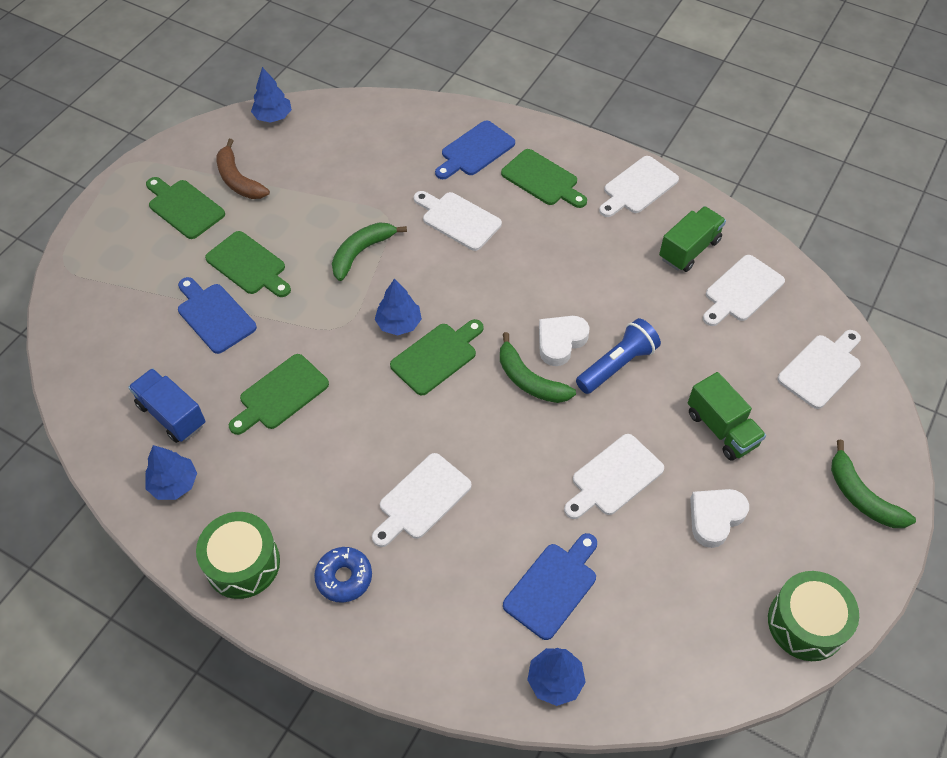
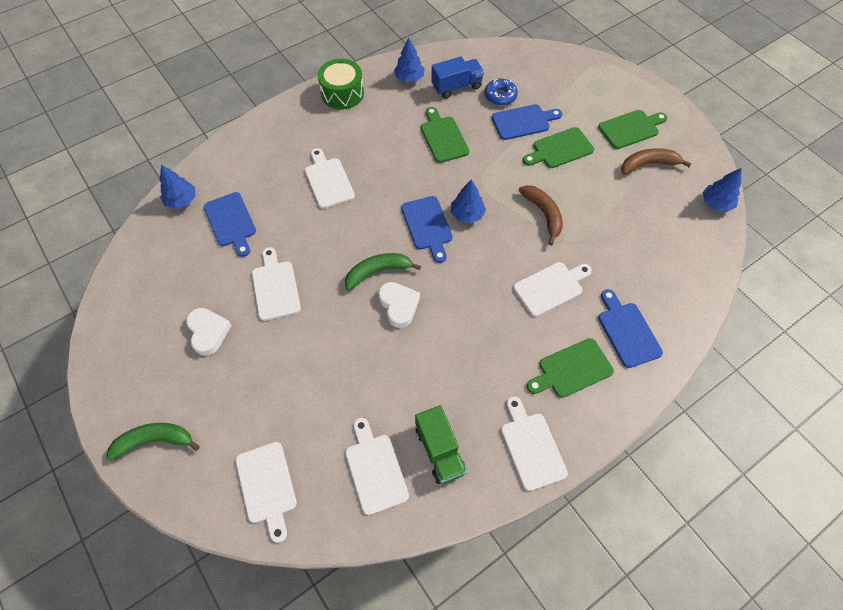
camera: 115 degrees right, 5 degrees up
blue donut [314,547,372,603] -> blue donut moved to [485,79,518,106]
green banana [332,222,407,281] -> brown banana [519,185,563,246]
green cutting board [390,319,484,396] -> blue cutting board [401,196,453,263]
blue flashlight [576,318,661,394] -> none
green truck [688,372,766,461] -> none
green drum [768,571,859,661] -> none

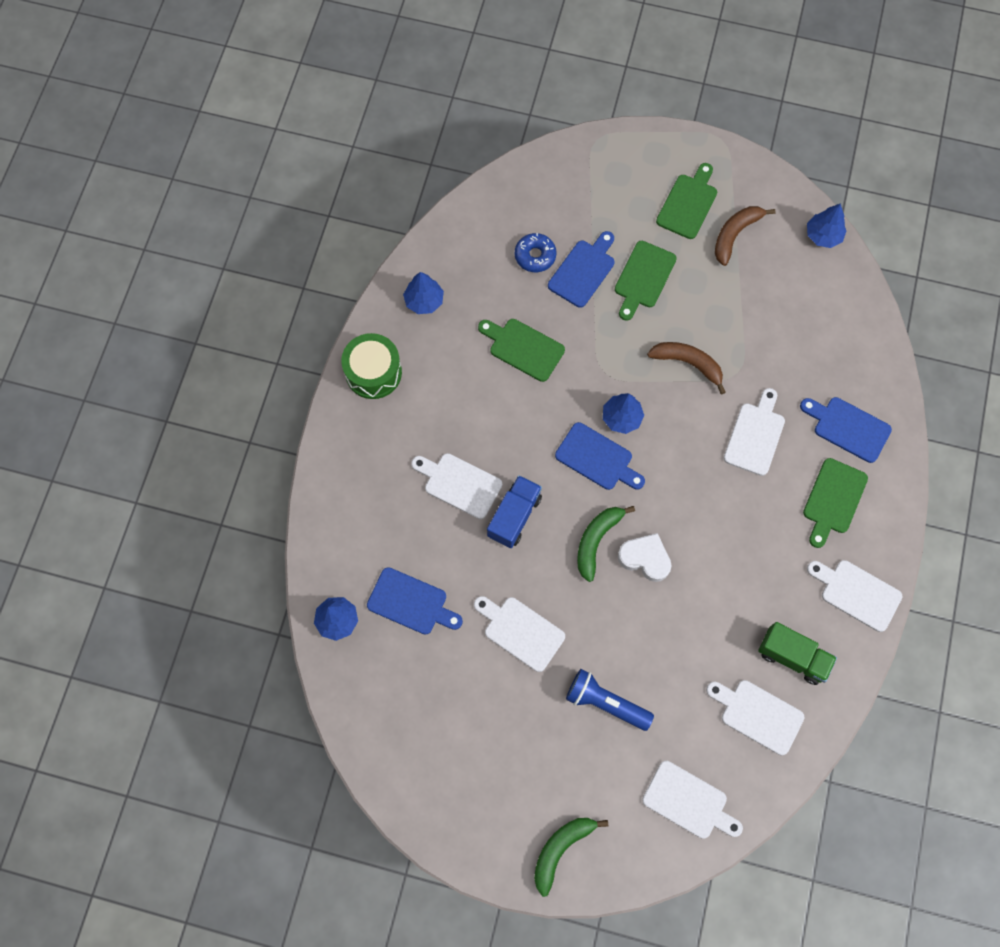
camera: 40 degrees left, 10 degrees up
white heart [186,308,232,356] -> none
blue truck [431,56,484,99] -> blue truck moved to [487,475,542,548]
none -> blue flashlight [566,669,654,731]

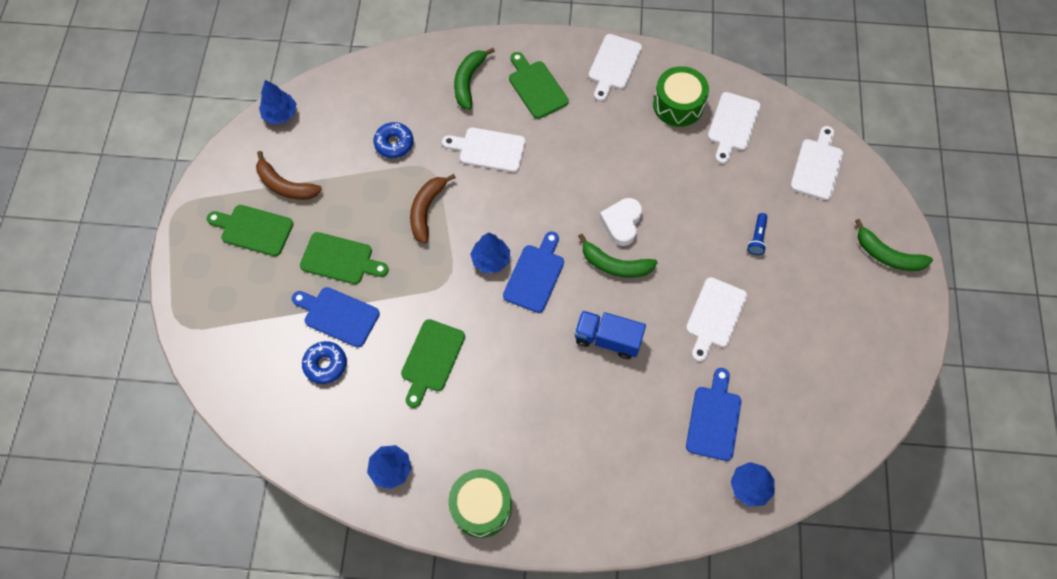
camera: 100 degrees left, 5 degrees down
white cutting board [411,453,502,519] -> none
blue flashlight [566,669,654,731] -> blue flashlight [747,213,767,255], size x0.58
green truck [758,622,837,685] -> green drum [653,66,709,127]
blue cutting board [800,397,892,463] -> green banana [454,48,495,110]
green cutting board [803,458,868,548] -> green cutting board turned 135 degrees counterclockwise [509,52,569,119]
none -> blue donut [373,122,414,158]

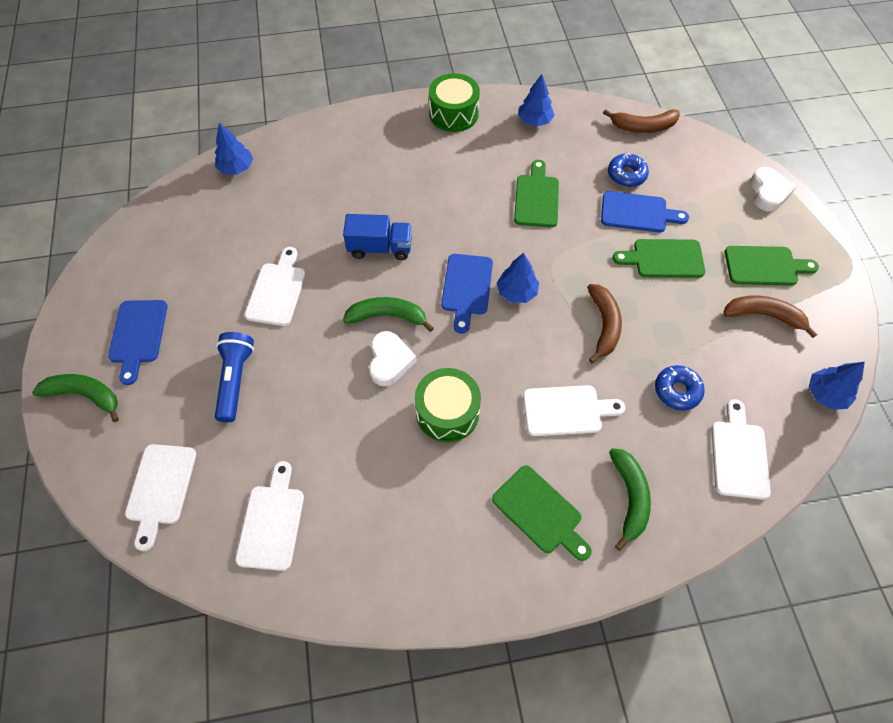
camera: 165 degrees right, 5 degrees down
white cutting board [588,34,642,102] -> white cutting board moved to [711,399,771,500]
green drum [653,66,709,127] -> green drum moved to [415,368,481,442]
blue cutting board [686,368,741,461] -> blue cutting board moved to [108,300,167,385]
blue flashlight [747,213,767,255] -> blue flashlight [215,332,254,422], size x1.74
none -> brown banana [603,109,680,133]
none -> white heart [750,167,797,212]

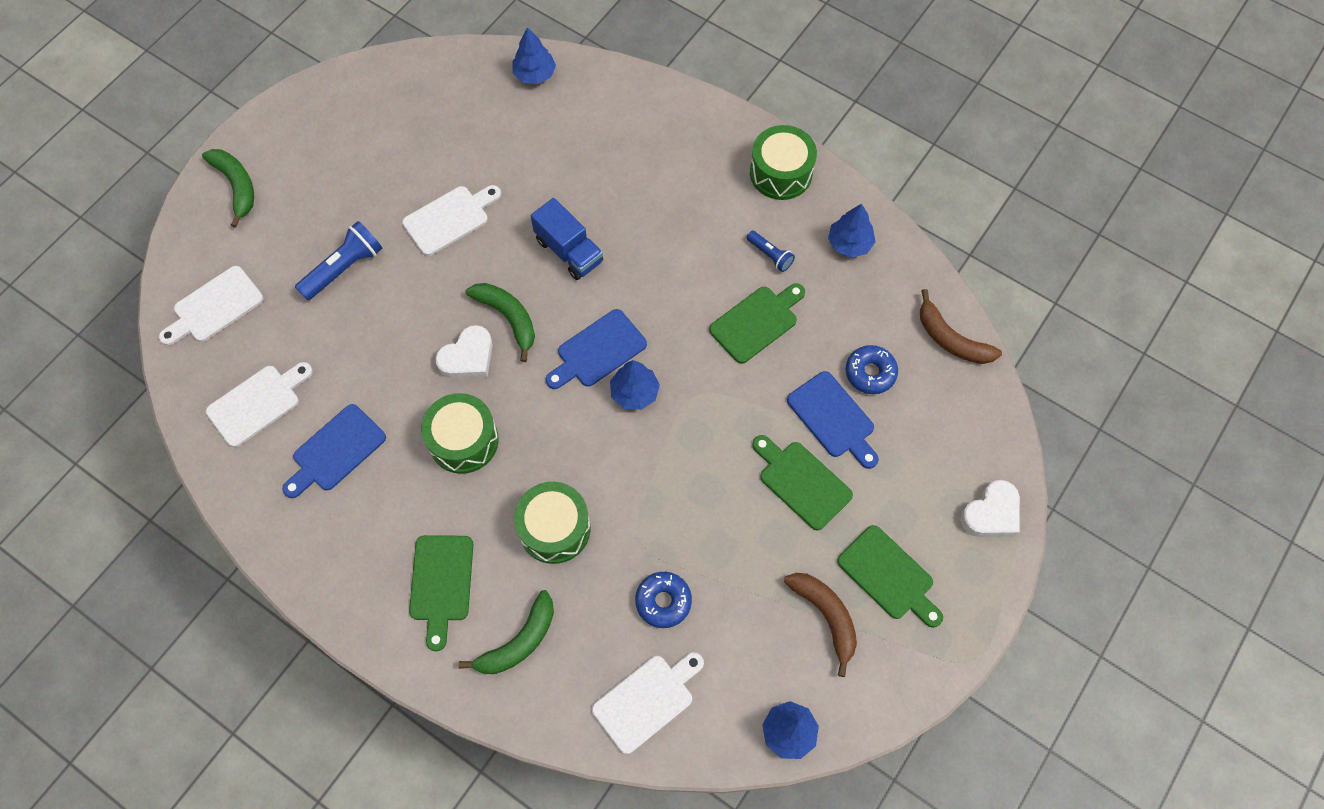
camera: 45 degrees right, 5 degrees up
blue cutting board [108,300,167,385] -> blue cutting board moved to [282,404,386,498]
white cutting board [523,385,625,436] -> green drum [514,482,590,564]
brown banana [587,284,622,363] -> none
none -> blue flashlight [746,231,795,272]

